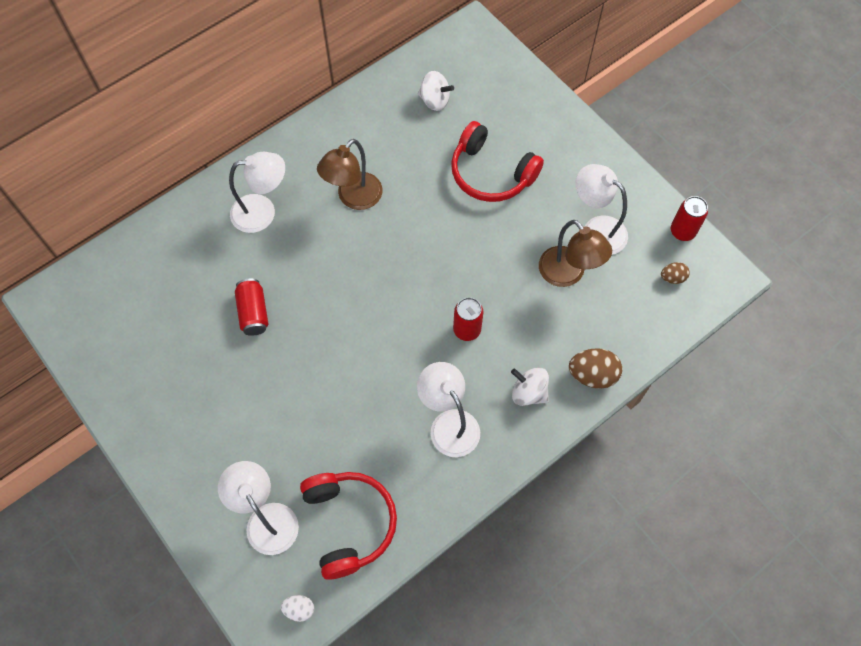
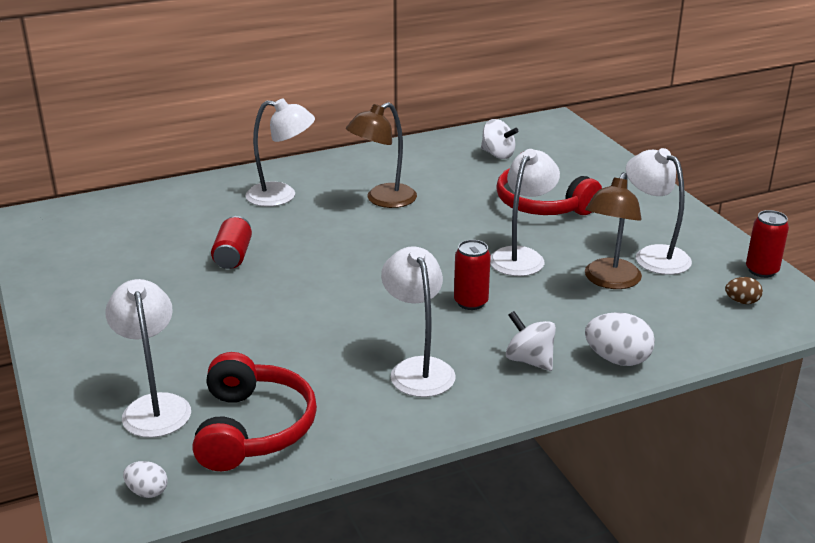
camera: 15 degrees right, 35 degrees down
brown lamp [539,220,612,287] -> brown lamp turned 45 degrees clockwise [585,172,642,289]
brown egg [569,348,622,389] -> white egg [585,312,655,366]
none -> white lamp [490,149,560,276]

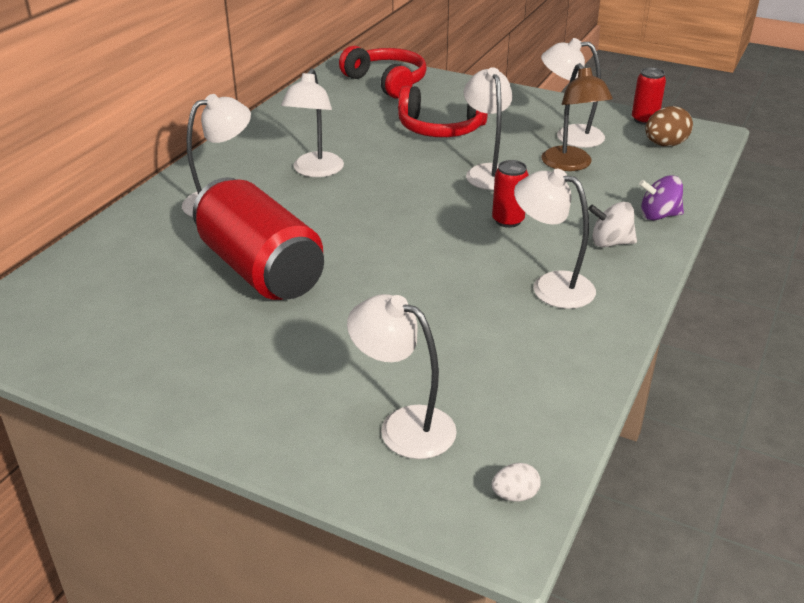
camera: 40 degrees left, 5 degrees up
red headphones [192,352,317,471] -> red headphones moved to [339,46,427,99]
red can [211,216,252,269] -> red can [193,177,324,300], size x2.19
brown lamp [346,102,417,208] -> white lamp [281,68,344,177]
white spinning top [481,119,518,159] -> none
white egg [585,312,655,366] -> purple spinning top [639,175,684,220]
brown egg [725,277,763,304] -> brown egg [645,106,693,147], size x1.75

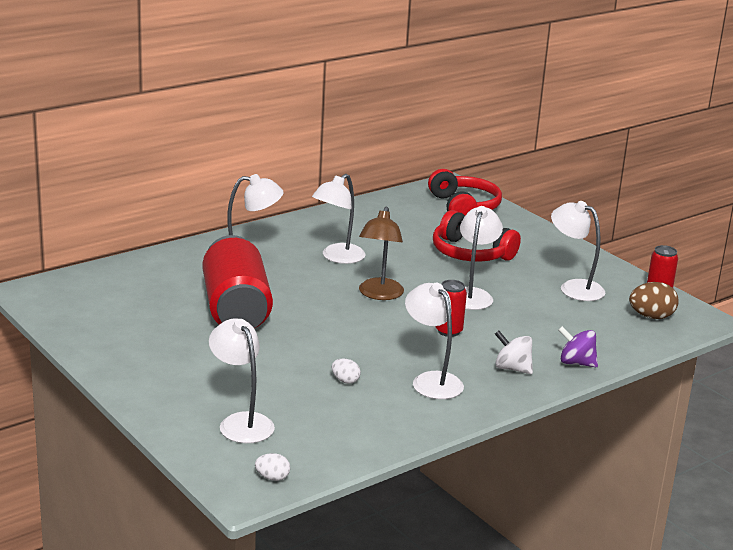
camera: 25 degrees right, 10 degrees down
brown lamp [542,63,613,171] -> brown lamp moved to [359,206,404,300]
none -> white egg [332,358,361,384]

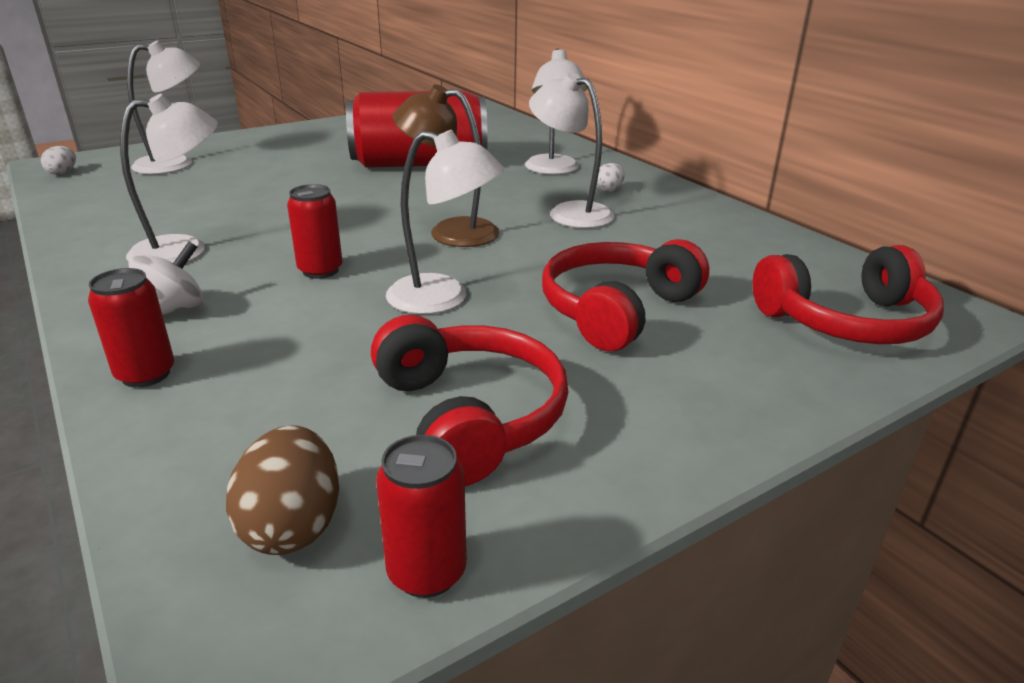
camera: 95 degrees right, 5 degrees up
white egg [332,358,361,384] -> white egg moved to [596,163,625,192]
white lamp [551,201,605,301] -> red headphones [371,315,568,486]
purple spinning top [558,326,598,367] -> red can [88,268,174,388]

